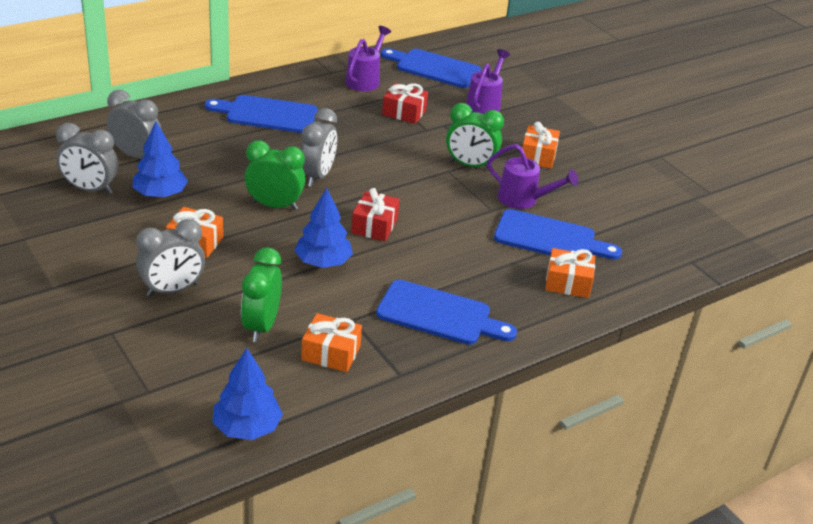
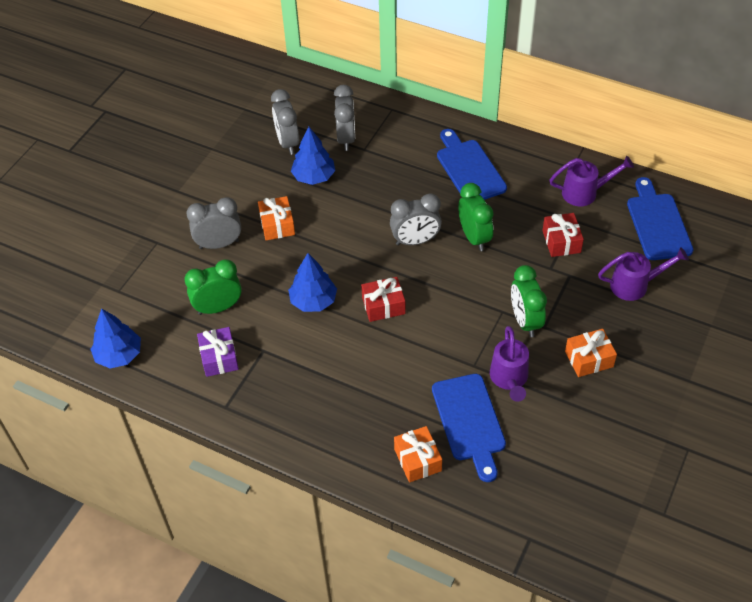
camera: 65 degrees right, 15 degrees up
grey clock [136,219,205,297] -> grey clock turned 135 degrees clockwise [187,197,241,249]
green clock [245,141,306,210] -> green clock moved to [458,183,494,251]
orange gift [301,313,362,372] -> purple gift [197,327,239,377]
blue cutting board [376,280,517,345] -> none

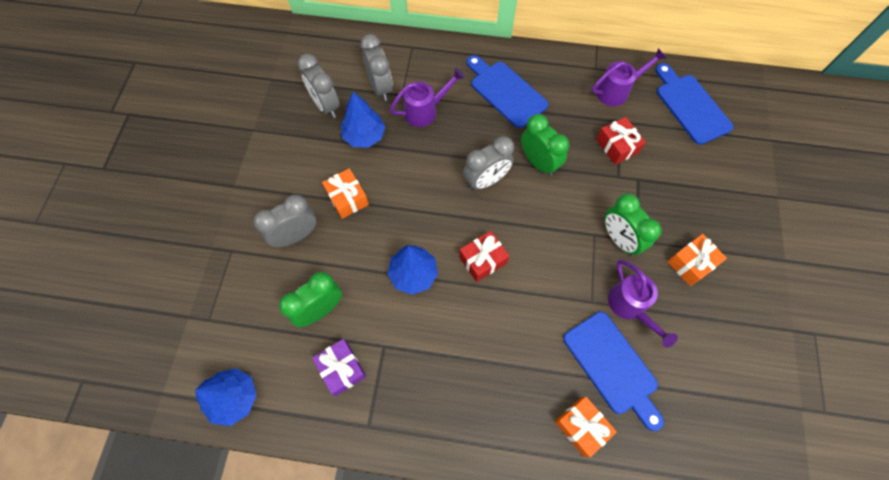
camera: 20 degrees left, 15 degrees up
purple watering can [598,247,689,301] -> purple watering can moved to [390,68,465,127]

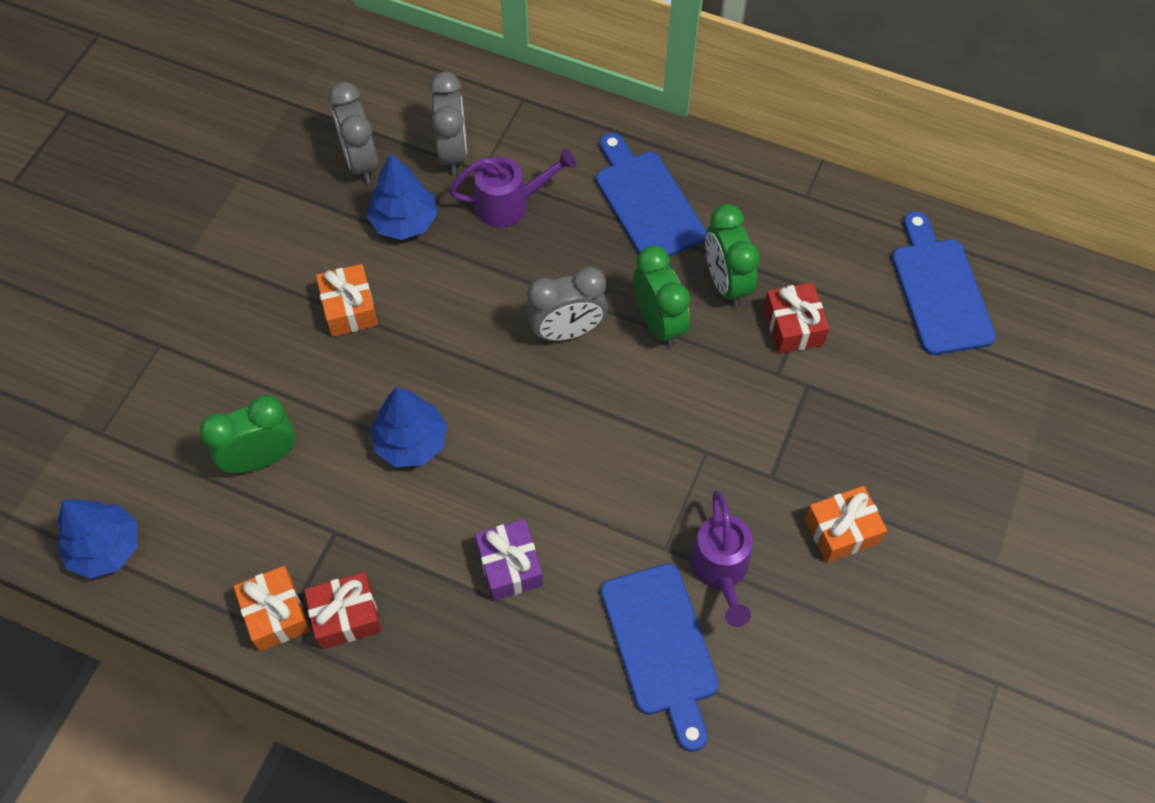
camera: 15 degrees right, 5 degrees down
grey clock [254,195,316,247] -> none
purple gift [312,339,366,396] -> purple gift moved to [475,519,543,601]
red gift [459,231,509,282] -> red gift moved to [304,572,382,649]
orange gift [555,397,617,457] -> orange gift moved to [233,566,310,651]
purple watering can [591,48,667,106] -> none
green clock [604,194,662,256] -> green clock moved to [705,204,760,307]

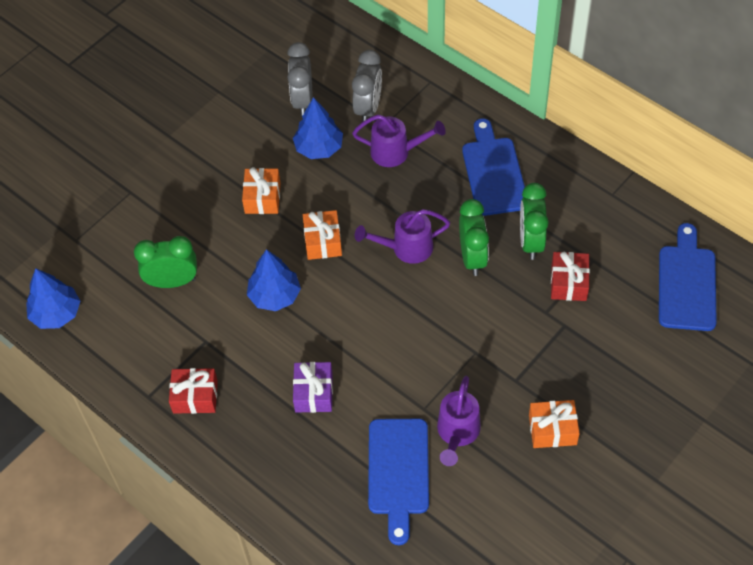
camera: 20 degrees right, 5 degrees down
orange gift [233,566,310,651] -> orange gift moved to [303,210,342,260]
grey clock [526,267,608,341] -> purple watering can [355,209,450,264]

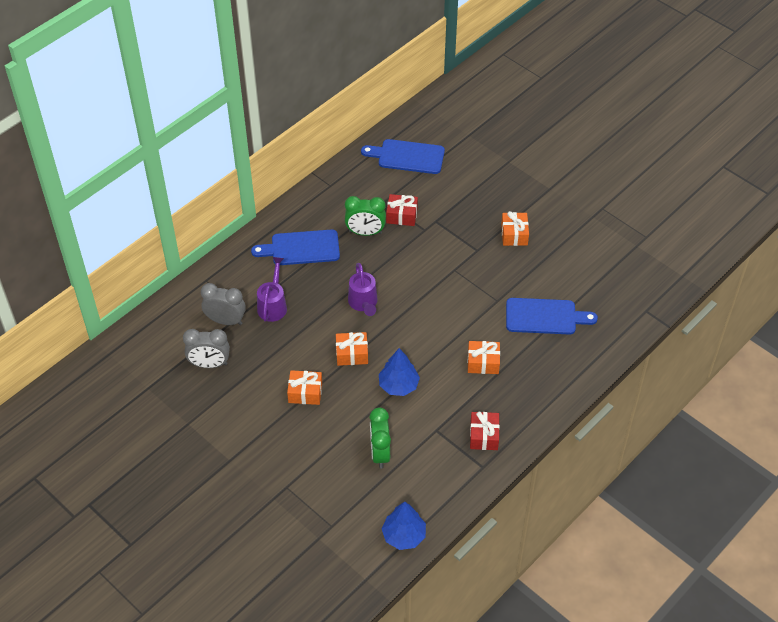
camera: 90 degrees left, 5 degrees down
blue tree [293,97,343,159] -> none
purple gift [293,362,333,413] -> orange gift [467,341,500,374]
purple watering can [437,376,481,466] -> none
green clock [459,199,489,276] -> none

